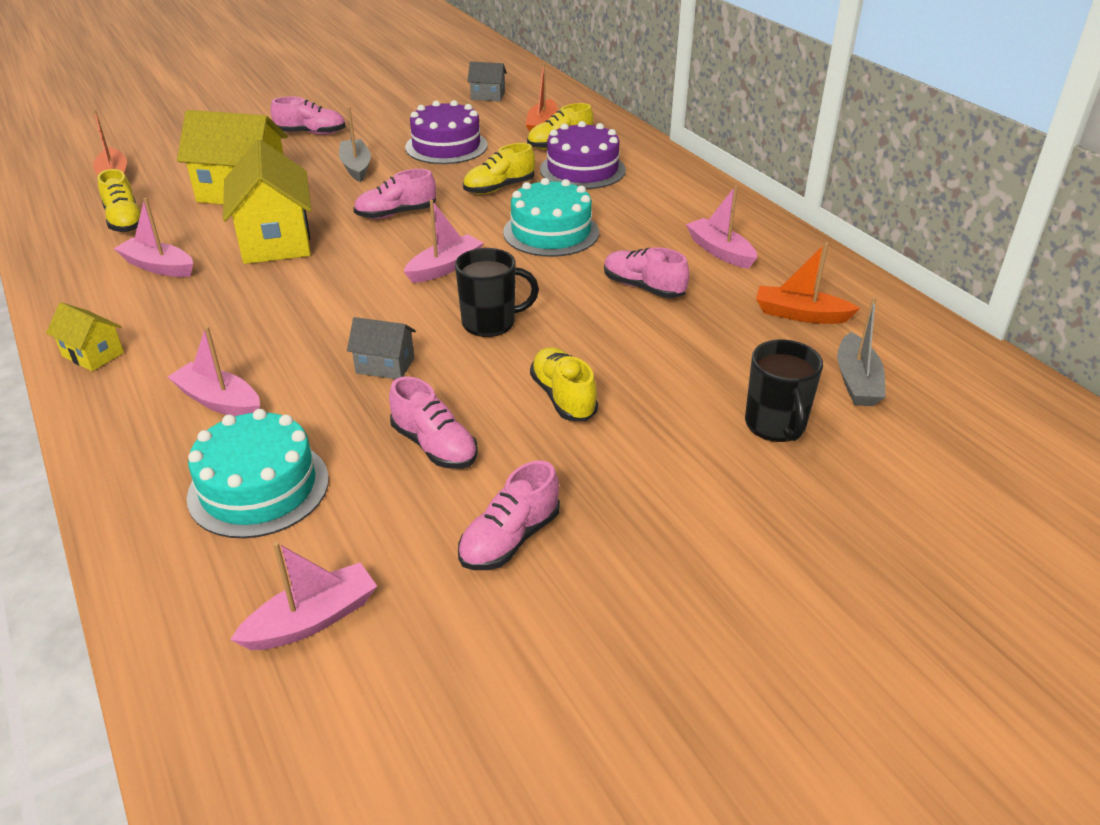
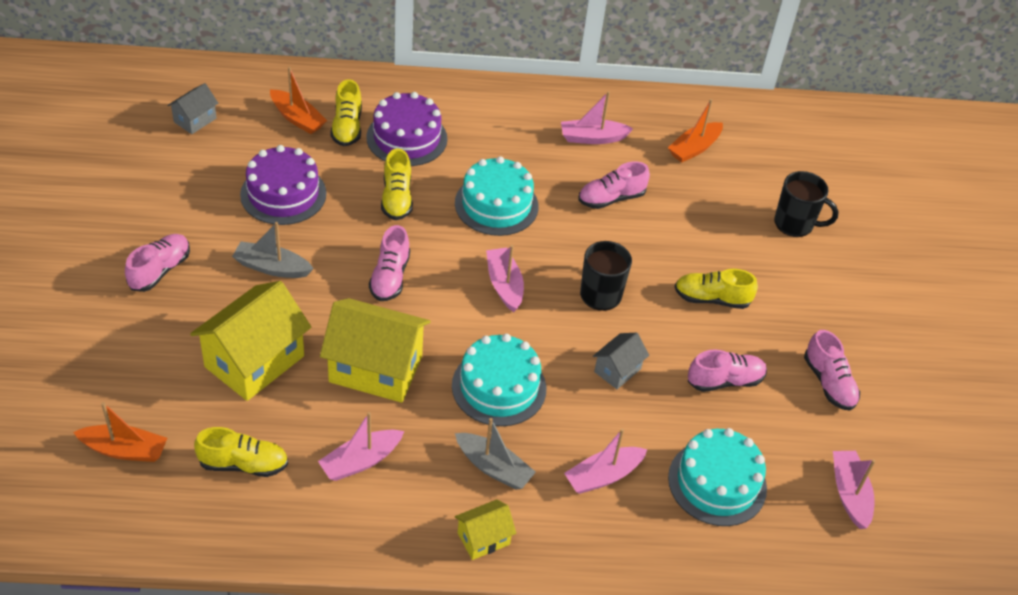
camera: 65 degrees left, 10 degrees up
grey boat [837,297,886,406] -> grey boat moved to [455,418,536,490]
none -> turquoise cake [452,334,546,426]

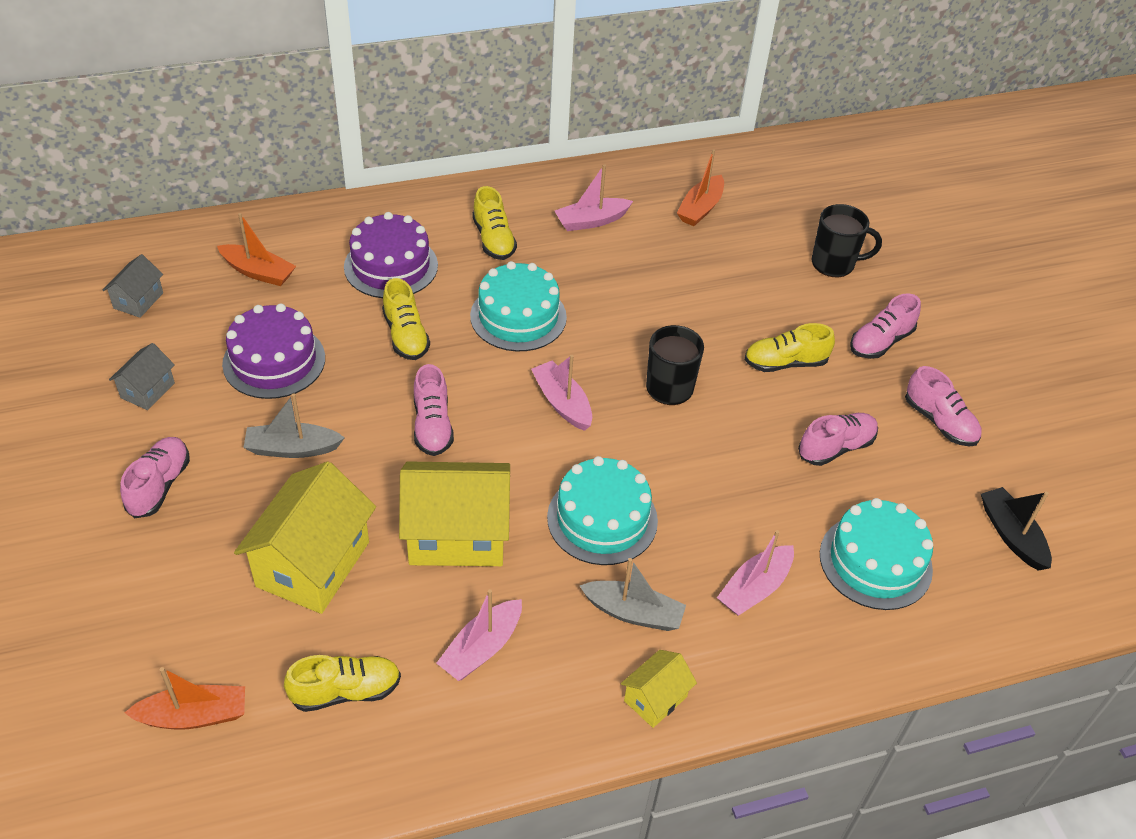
camera: 15 degrees left, 0 degrees up
yellow shoe [330,79,362,146] -> yellow shoe moved to [472,186,517,260]
pink shoe [579,162,650,209] -> pink shoe moved to [850,293,921,359]
grey house [593,333,649,389] -> grey house moved to [109,343,175,410]
pink boat [833,451,876,529] -> black boat [981,487,1052,571]

